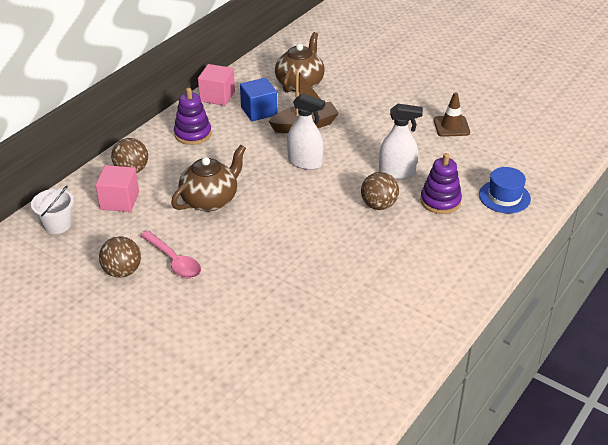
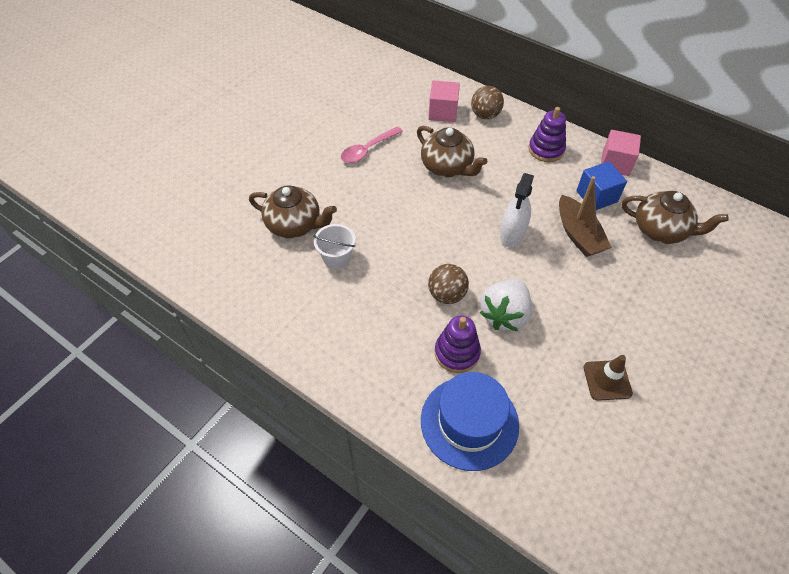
camera: 90 degrees right, 15 degrees up
white bucket [31,186,74,234] -> white bucket moved to [313,224,356,269]
brown ball [99,237,141,278] -> none
white spray bottle [379,104,423,179] -> white strawberry [480,280,532,331]
blue hat [479,167,531,213] -> blue hat [421,372,519,471], size x1.59
none -> brown teapot [249,185,337,238]

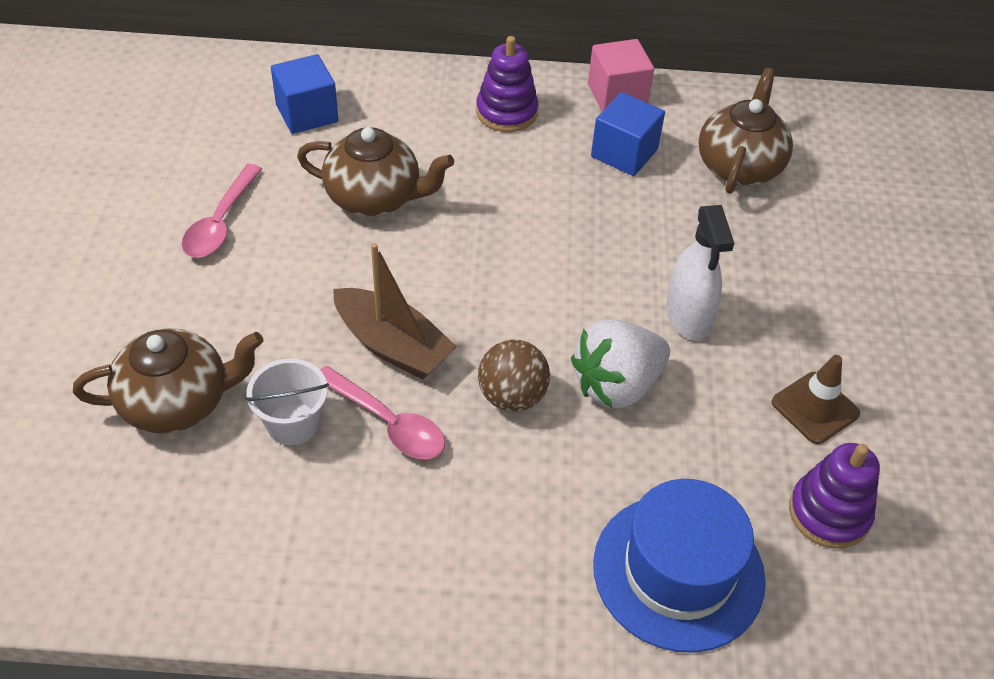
camera: 35 degrees left, 5 degrees down
pink cube [428,81,460,122] -> blue cube [271,54,338,134]
purple stacking toy [435,315,481,373] -> purple stacking toy moved to [789,443,880,549]
brown ball [471,86,504,119] -> none
white strawberry [480,280,532,331] -> white strawberry turned 60 degrees clockwise [571,319,670,408]
white spray bottle [500,173,534,247] -> white spray bottle moved to [666,205,734,340]
brown boat [559,176,612,257] -> brown boat moved to [333,243,457,379]
brown teapot [622,191,729,244] -> brown teapot turned 60 degrees counterclockwise [698,68,793,194]
none -> pink spoon [320,366,445,459]

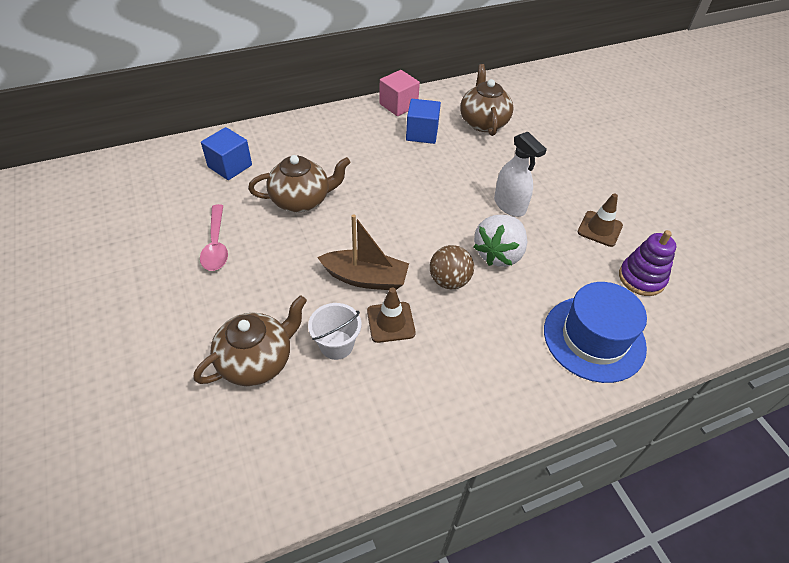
camera: 25 degrees left, 0 degrees up
pink spoon [320,366,445,459] -> brown traffic cone [367,287,416,343]
purple stacking toy [476,36,538,132] -> none

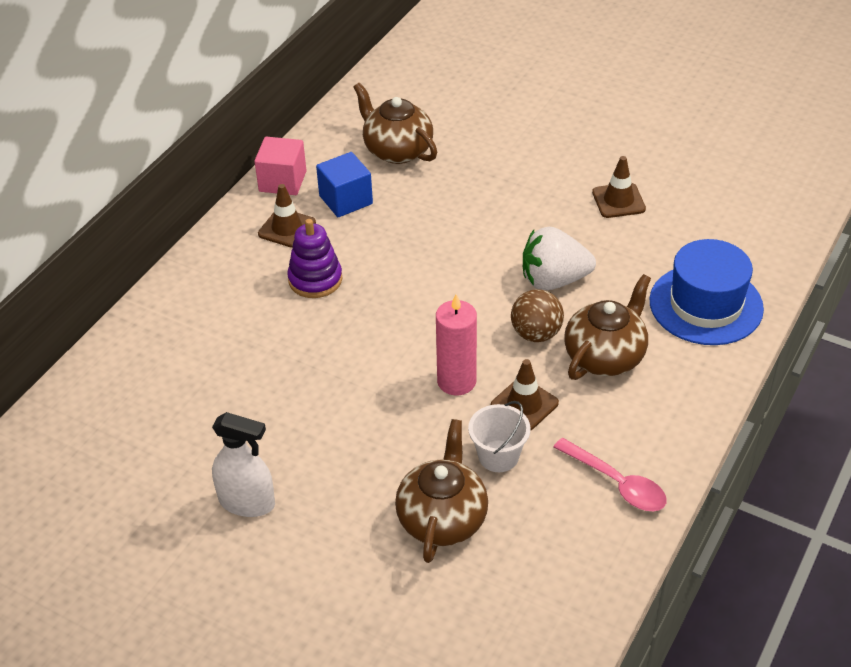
camera: 35 degrees left, 5 degrees down
pink spoon [200,204,228,271] -> pink spoon moved to [553,438,667,511]
blue cube [201,127,252,180] -> none
brown teapot [248,155,351,212] -> brown teapot moved to [564,274,651,380]
brown boat [317,214,409,290] -> pink candle [436,294,477,395]
white strawberry [473,215,527,267] -> white strawberry turned 90 degrees clockwise [523,227,596,290]
white spray bottle [494,132,547,217] -> white spray bottle moved to [212,412,275,517]
purple stacking toy [619,230,676,296] -> purple stacking toy moved to [287,219,342,298]
none -> brown traffic cone [258,184,316,248]

